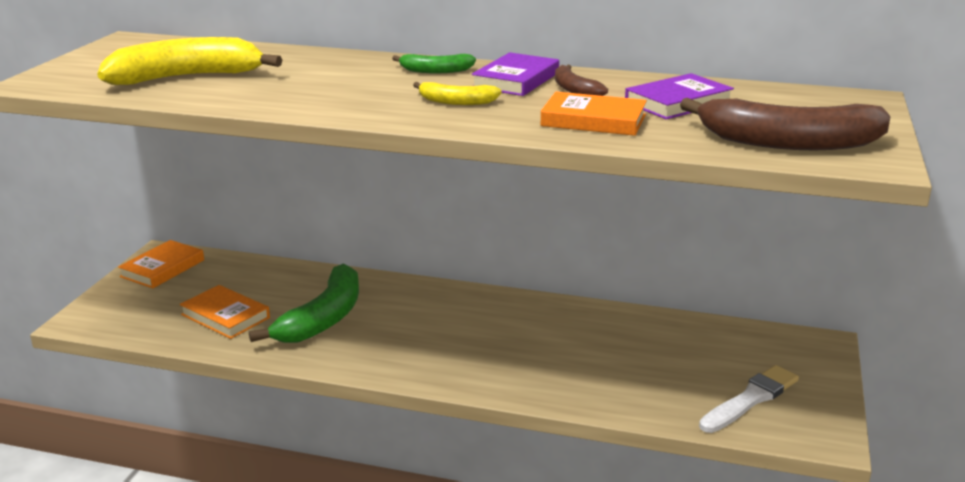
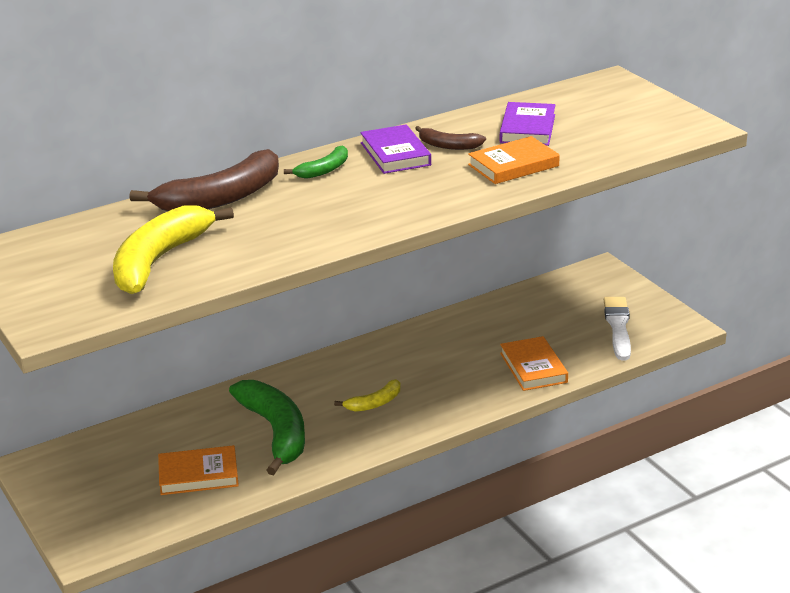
camera: 45 degrees left, 5 degrees up
orange book [118,240,204,288] -> orange book moved to [500,336,568,391]
yellow banana [413,82,502,105] -> yellow banana moved to [334,379,400,412]
brown banana [680,98,891,150] -> brown banana moved to [129,149,279,211]

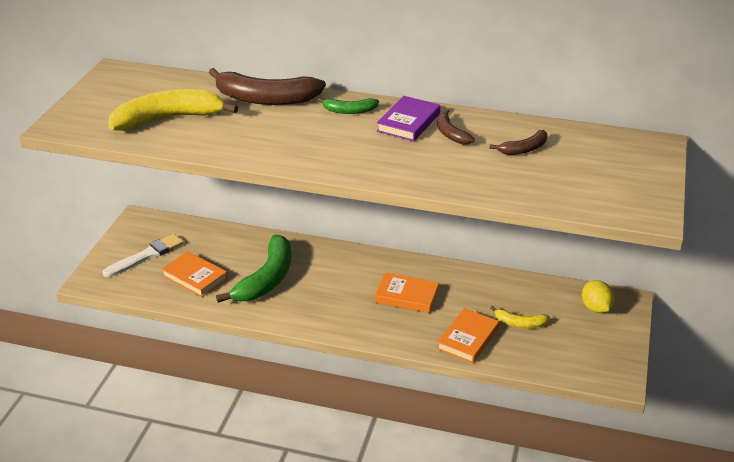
camera: 45 degrees right, 5 degrees up
yellow banana [334,379,400,412] -> yellow banana moved to [490,306,550,328]
orange book [468,136,560,184] -> orange book moved to [375,272,439,313]
purple book [500,102,556,146] -> brown banana [490,130,547,155]
white brush [604,297,631,360] -> white brush moved to [102,234,184,277]
none -> yellow lemon [582,280,614,313]

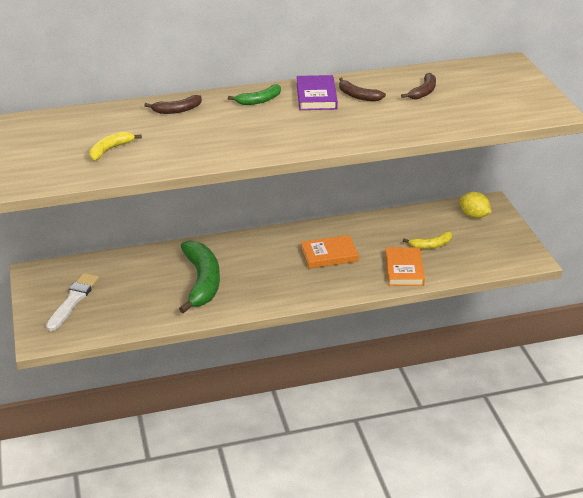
camera: 30 degrees left, 0 degrees up
yellow banana [108,89,238,131] -> yellow banana [89,131,142,161], size x0.50
orange book [162,251,228,297] -> none
brown banana [209,68,326,105] -> brown banana [144,95,202,114], size x0.50

